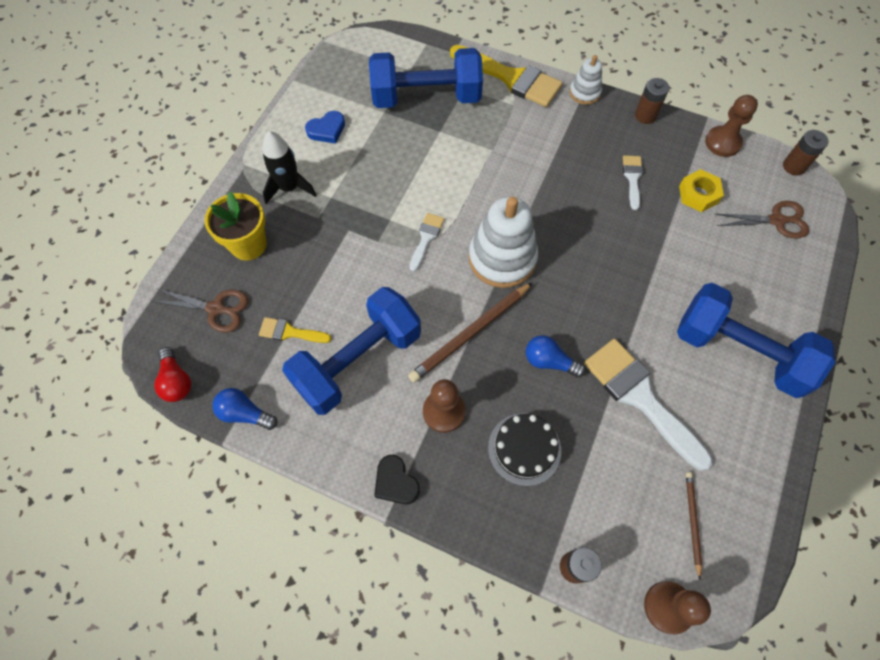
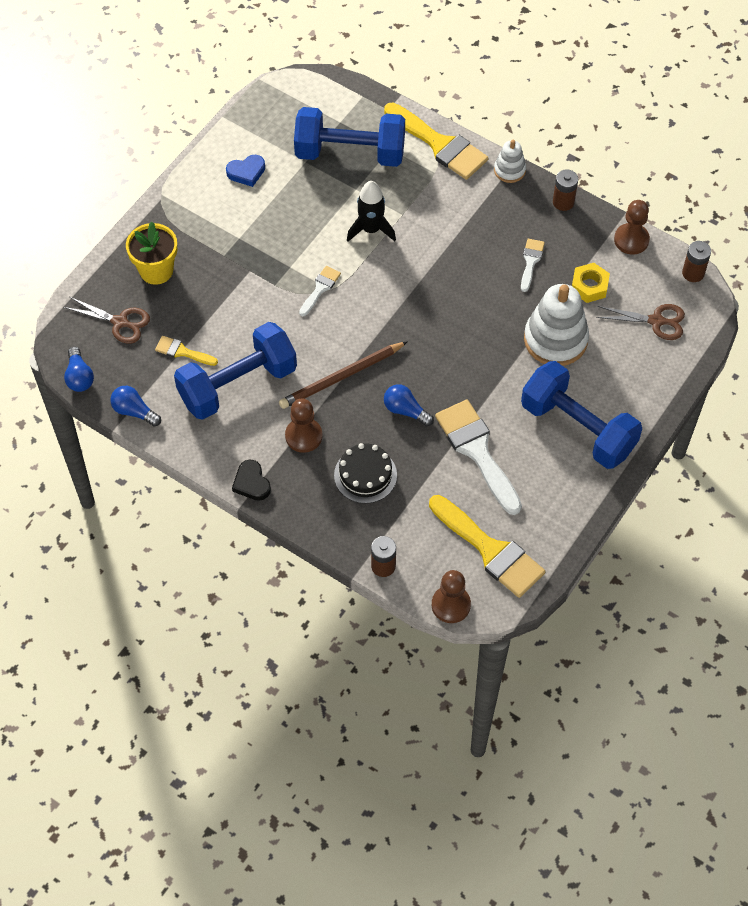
camera: 10 degrees right, 5 degrees down
red light bulb [154,347,191,402] -> blue light bulb [64,347,94,392]
black rocket [262,131,316,204] -> black rocket moved to [347,181,396,242]
white stacking toy [469,196,538,288] -> white stacking toy moved to [524,284,589,366]
brown pencil [686,472,702,579] -> yellow brush [429,495,545,598]

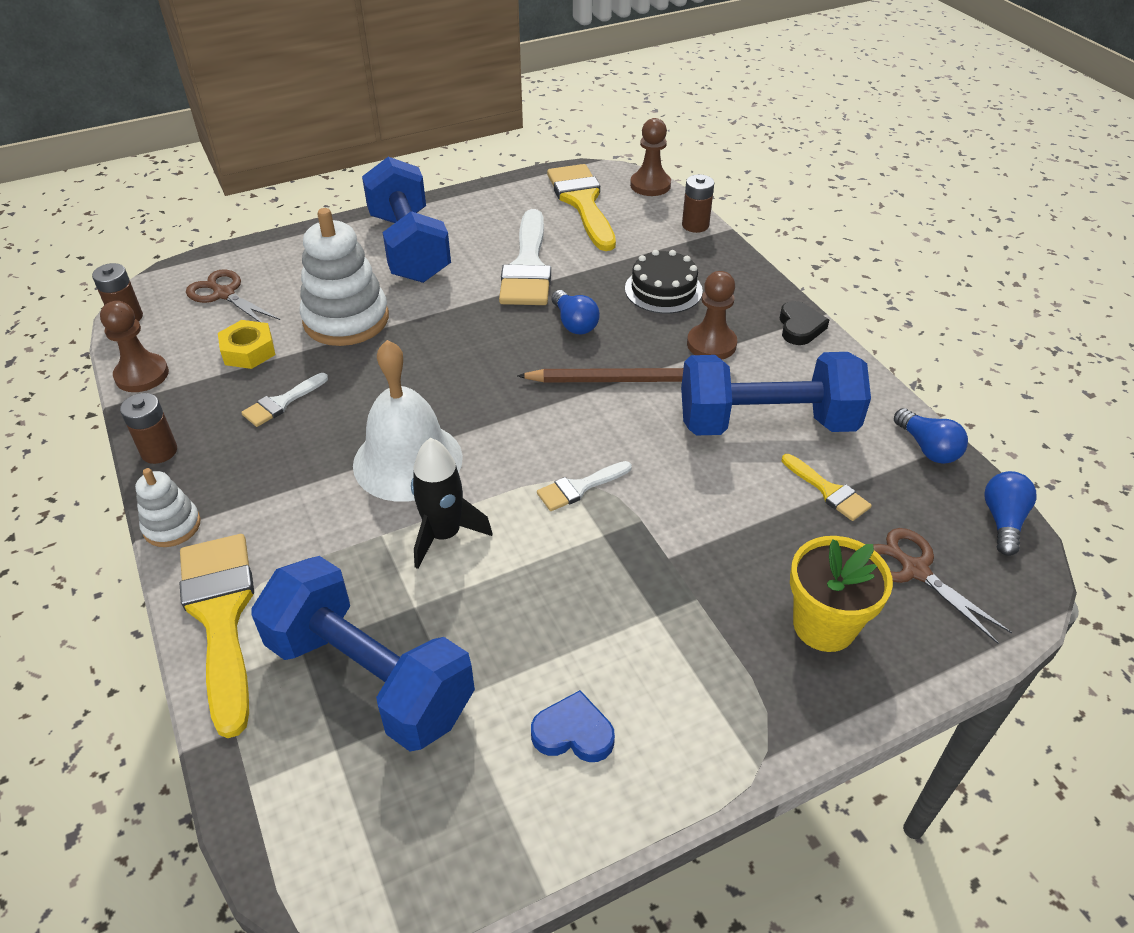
camera: 150 degrees left, 15 degrees down
none -> white bell [353,340,463,502]

